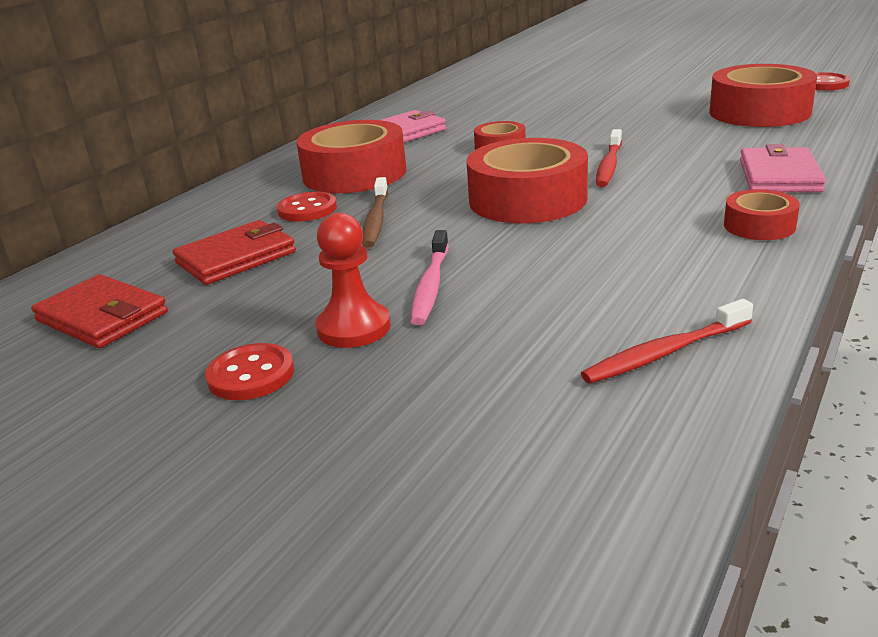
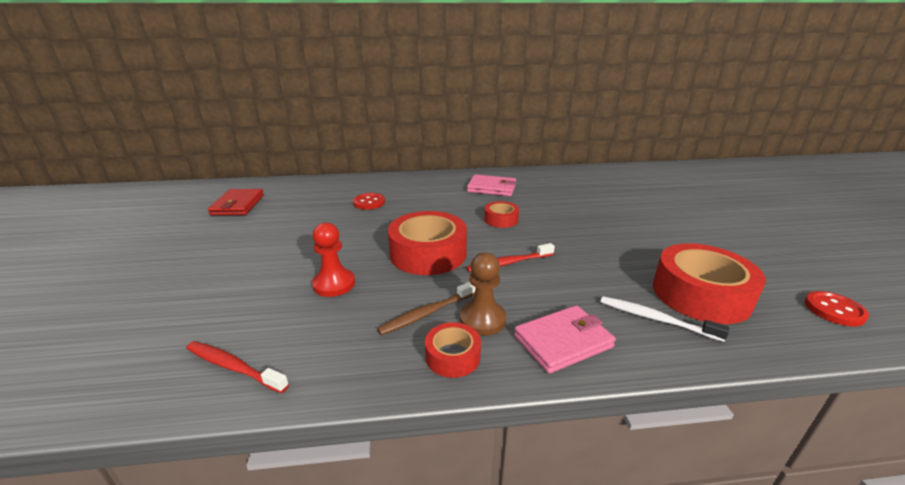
camera: 50 degrees right, 0 degrees up
red wallet [173,220,296,285] -> none
red button [205,343,294,400] -> none
red tape [296,120,406,193] -> none
red pawn [316,213,391,348] -> red pawn moved to [312,222,355,297]
brown toothbrush [362,177,388,248] -> brown toothbrush moved to [377,282,476,335]
pink toothbrush [410,230,449,325] -> none
none -> brown pawn [460,252,506,336]
none -> white toothbrush [600,296,730,342]

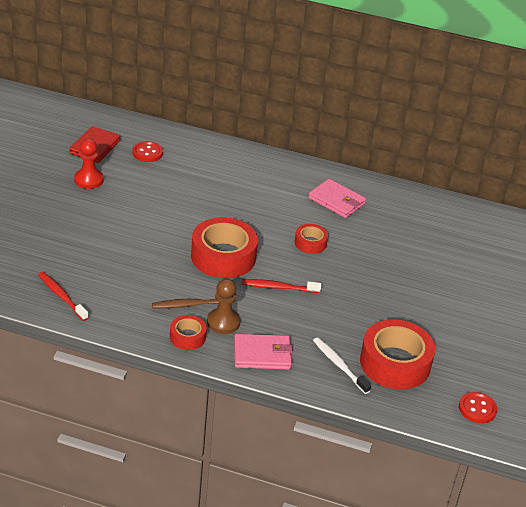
camera: 20 degrees right, 10 degrees up
red pawn [312,222,355,297] -> red pawn moved to [74,139,104,189]
red button [353,193,385,210] -> red button moved to [132,141,163,162]

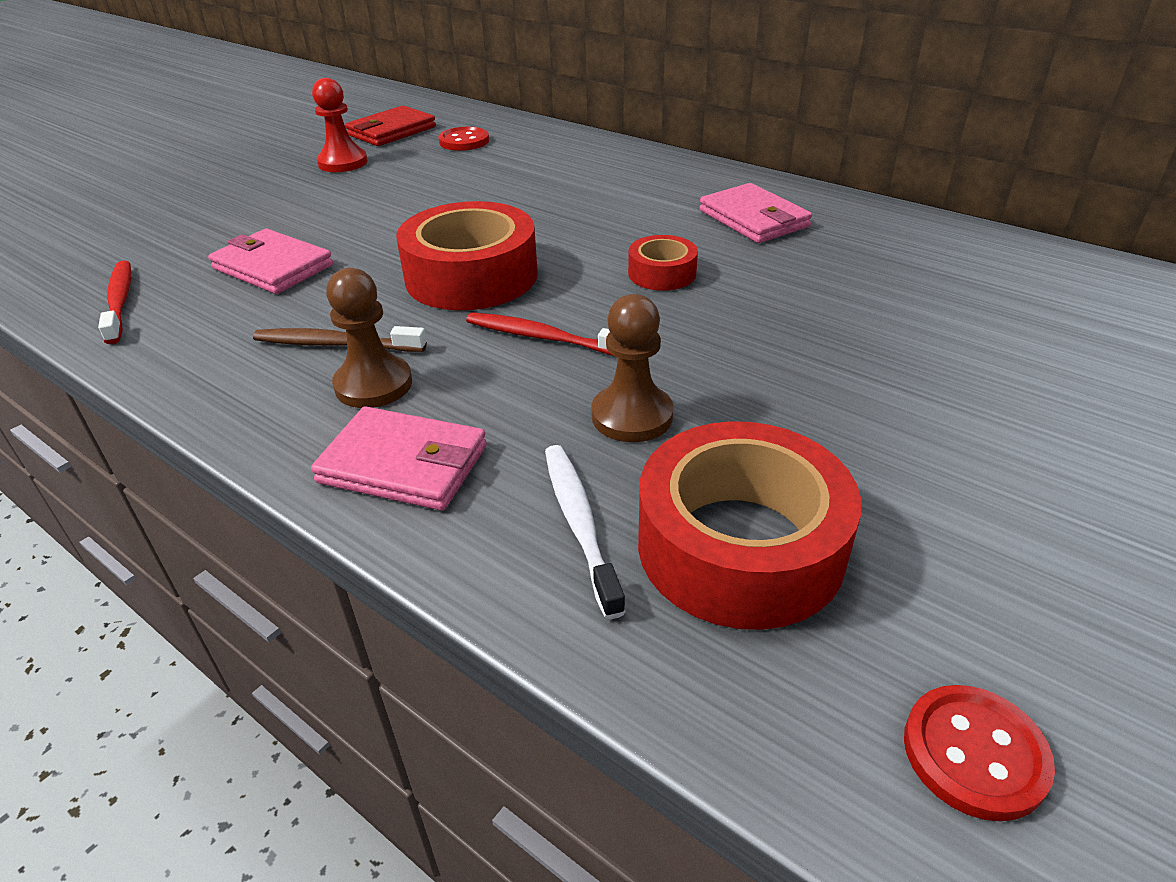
camera: 25 degrees right, 0 degrees up
red tape [170,315,207,350] -> none
none -> pink wallet [208,229,333,294]
none -> brown pawn [591,294,674,442]

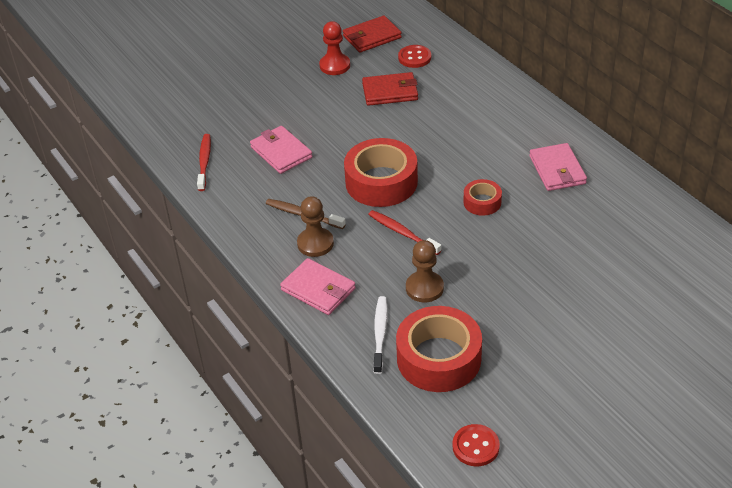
camera: 20 degrees right, 5 degrees up
none -> red wallet [362,72,418,106]

